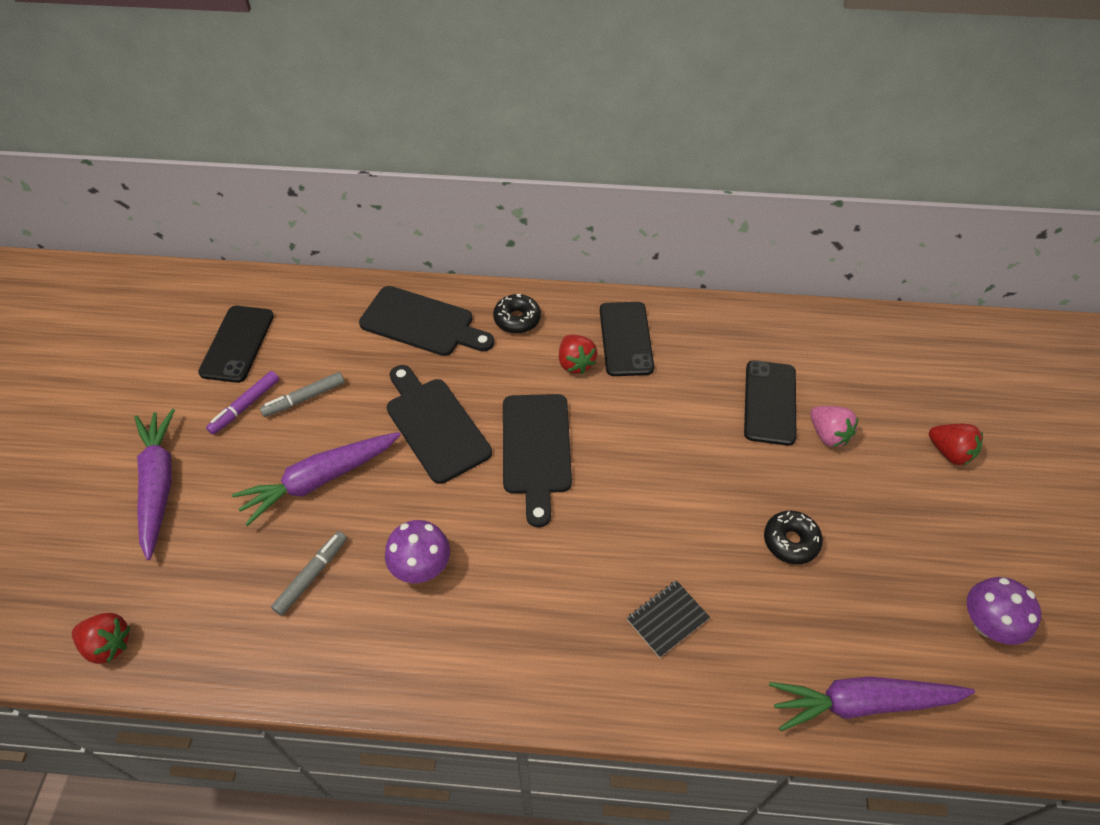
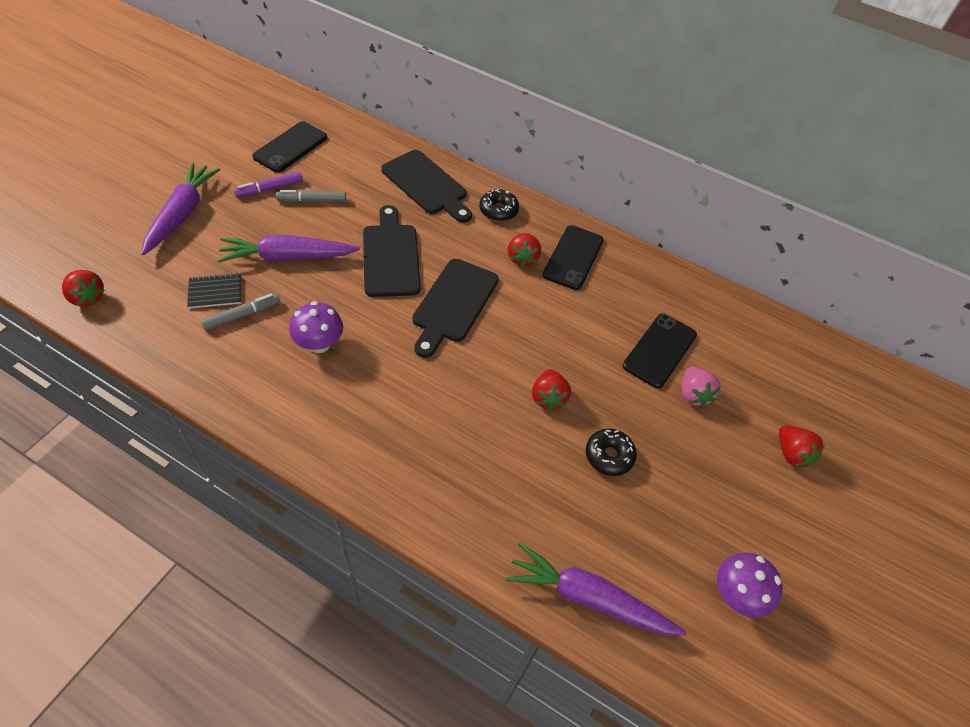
camera: 20 degrees right, 0 degrees up
black notebook [627,580,710,658] -> black notebook moved to [187,273,241,308]
none -> red strawberry [532,369,571,411]

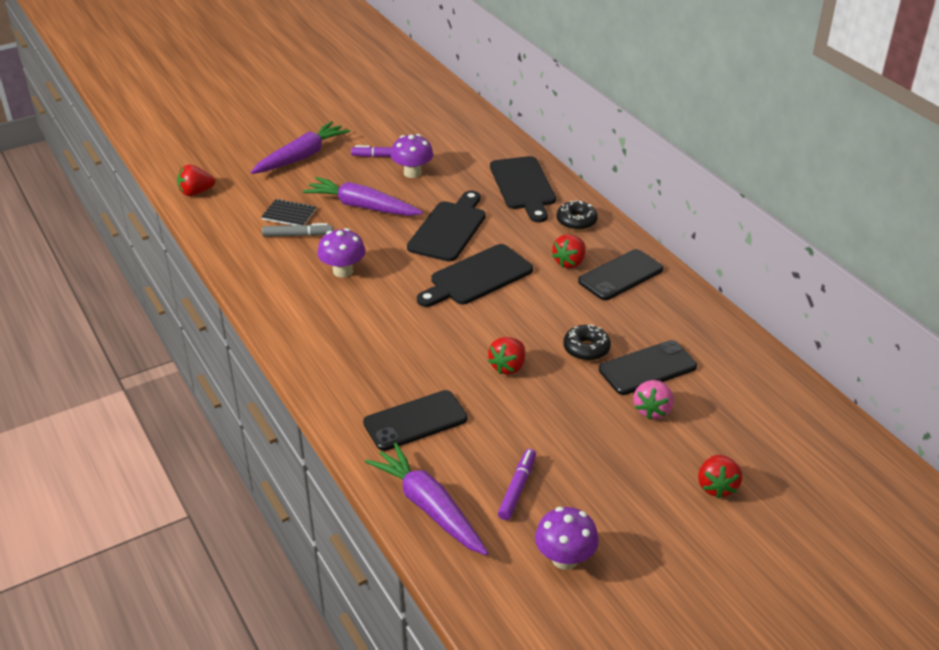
camera: 35 degrees right, 15 degrees down
red strawberry [62,270,105,307] -> red strawberry turned 90 degrees clockwise [177,164,215,196]
black phone [252,121,327,172] -> black phone moved to [363,390,468,451]
grey marker [276,190,346,202] -> purple mushroom [391,134,433,178]
black donut [586,429,637,476] -> black donut moved to [563,325,611,361]
none -> purple marker [498,449,536,520]

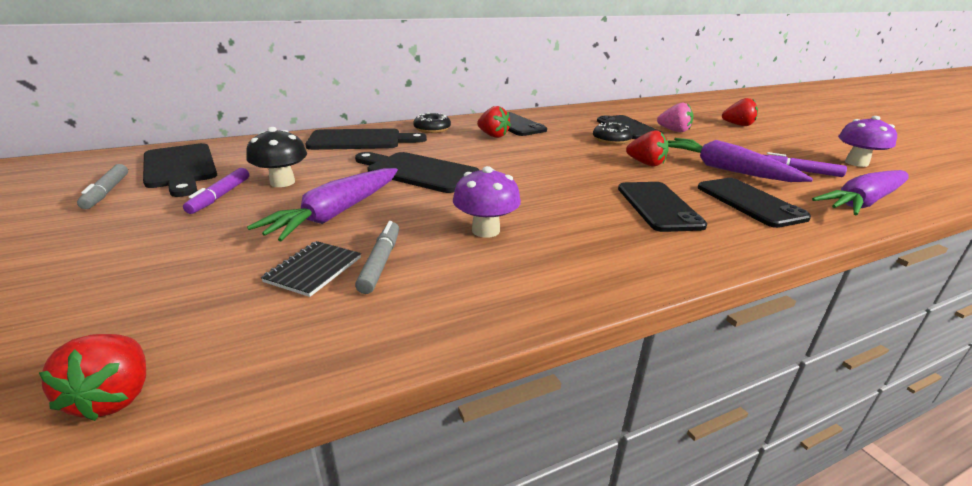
camera: 85 degrees left, 10 degrees down
purple carrot [251,121,350,174] -> purple carrot moved to [668,138,813,182]
purple mushroom [391,134,433,178] -> black mushroom [246,127,307,187]
black cutting board [417,244,533,307] -> black cutting board moved to [143,143,217,197]
none -> grey marker [77,164,128,209]
none -> black phone [618,182,707,232]

